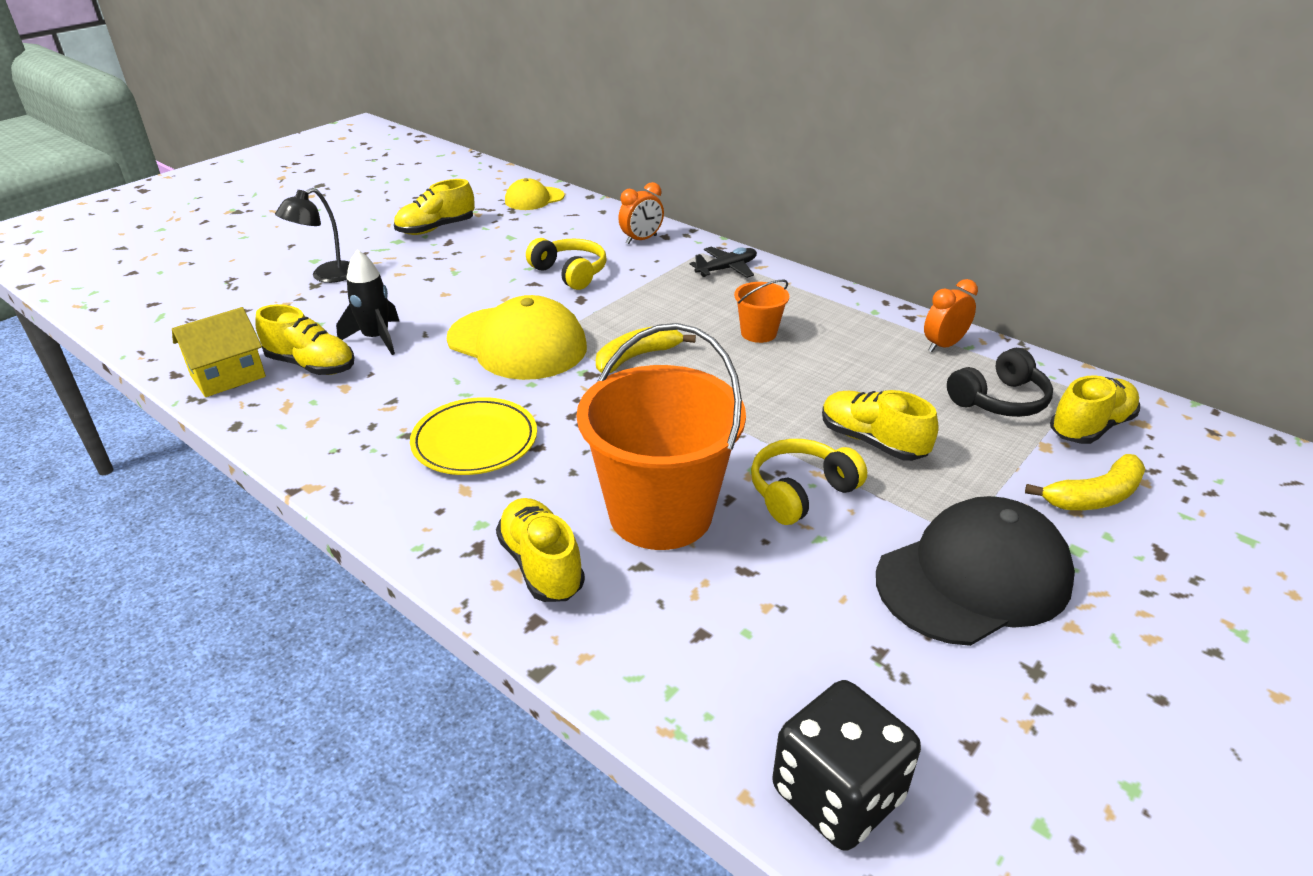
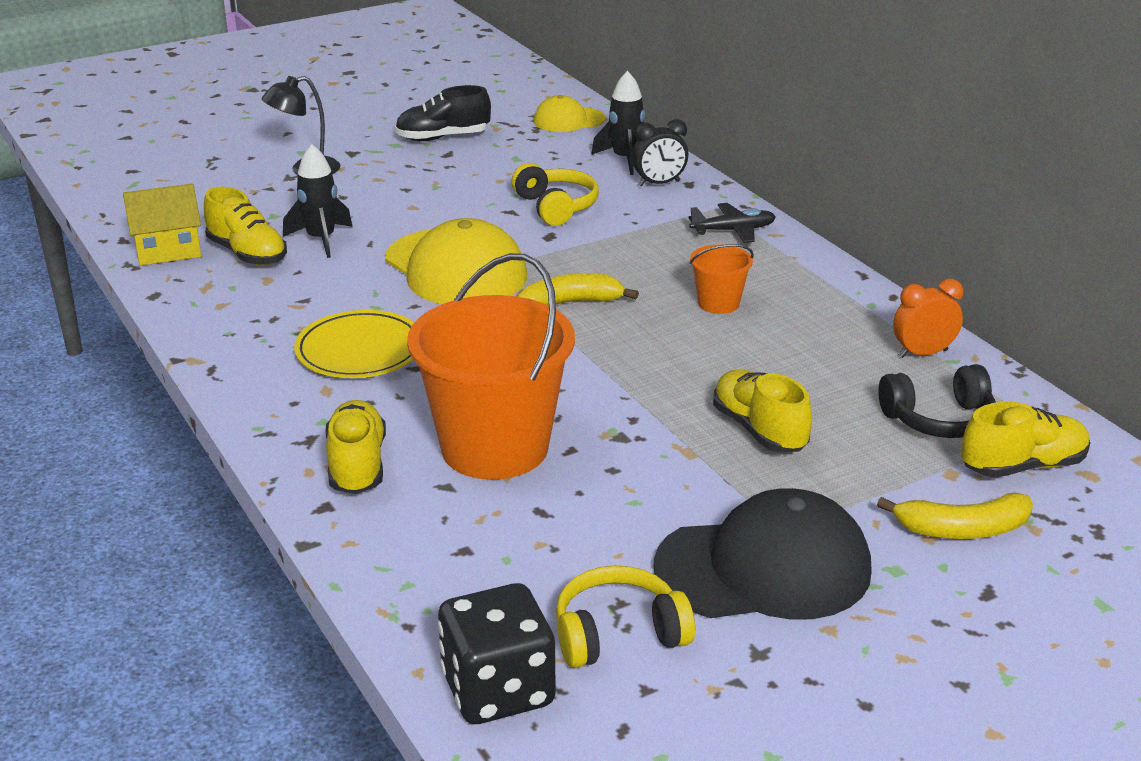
camera: 20 degrees right, 5 degrees down
yellow shoe [394,179,475,235] -> black shoe [395,85,491,141]
orange clock [618,182,664,244] -> black clock [632,119,688,186]
yellow headphones [751,439,867,525] -> yellow headphones moved to [556,566,695,668]
none -> black rocket [591,71,645,175]

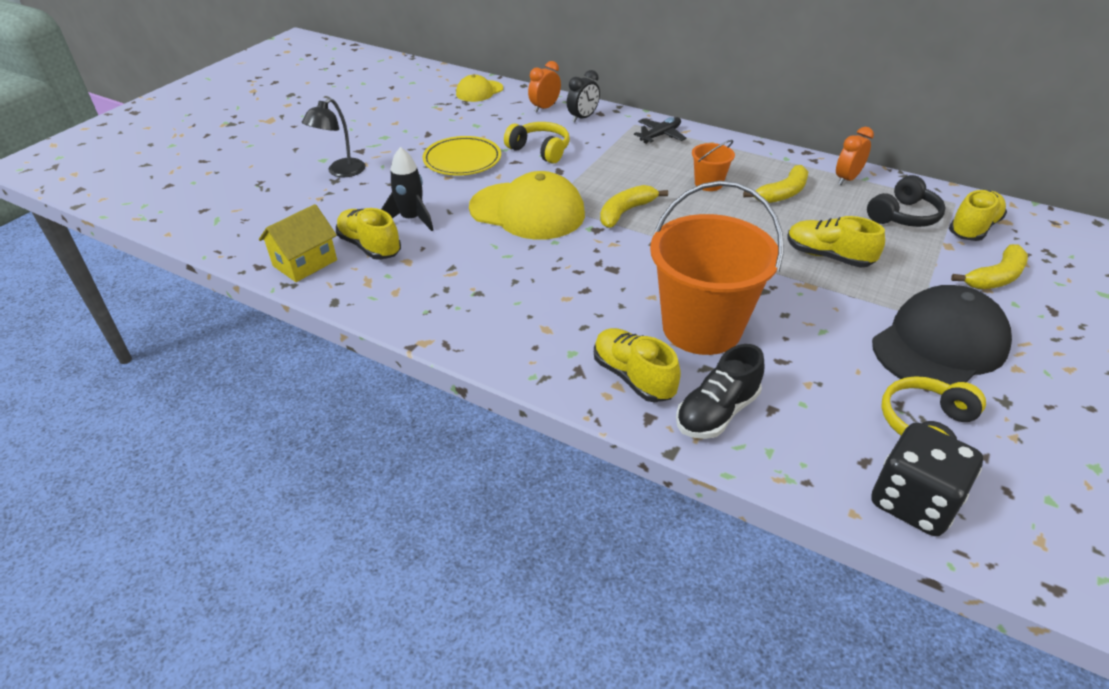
camera: 30 degrees left, 10 degrees up
yellow shoe [204,187,287,266] -> yellow shoe turned 150 degrees counterclockwise [336,208,401,260]
yellow plate [294,310,414,378] -> yellow plate moved to [423,136,501,176]
black shoe [395,85,491,141] -> black shoe moved to [676,344,764,439]
black rocket [591,71,645,175] -> orange clock [528,61,561,112]
none -> yellow banana [743,165,808,203]

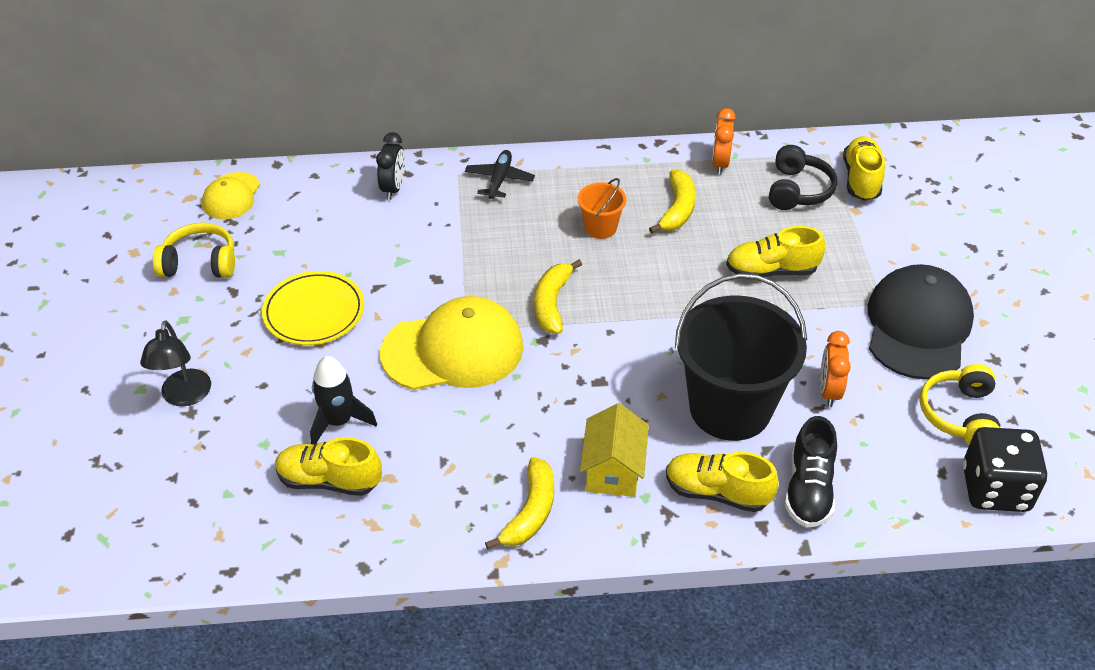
camera: 35 degrees left, 5 degrees up
yellow house [259,204,337,282] -> yellow house moved to [580,403,649,497]
yellow headphones [504,122,570,164] -> yellow headphones moved to [153,223,235,278]
orange clock [528,61,561,112] -> orange clock moved to [820,331,851,407]
orange bucket [650,181,784,355] -> black bucket [675,273,807,441]
yellow banana [951,244,1028,289] -> yellow banana moved to [485,457,554,549]

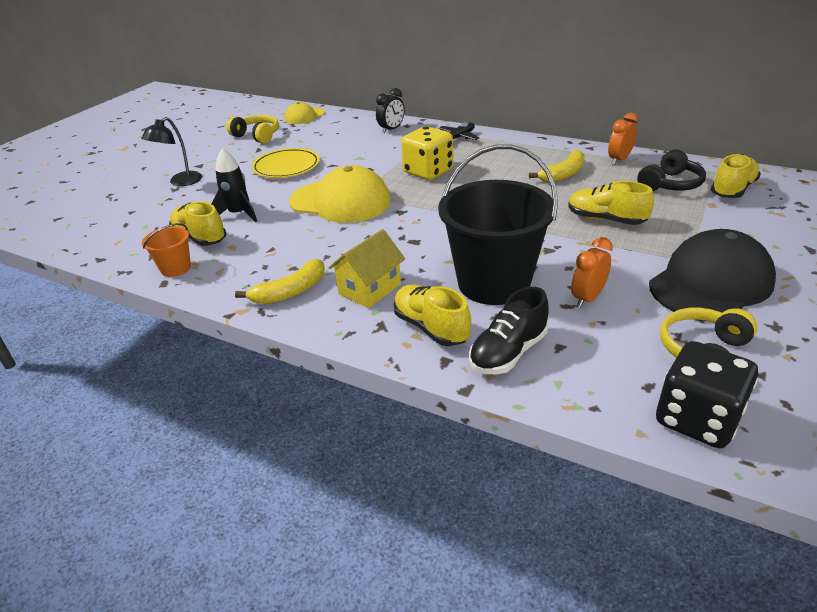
camera: 35 degrees right, 10 degrees down
yellow banana [534,260,582,334] -> none
orange bucket [578,178,627,239] -> orange bucket moved to [142,223,191,277]
none -> yellow dice [401,126,453,180]

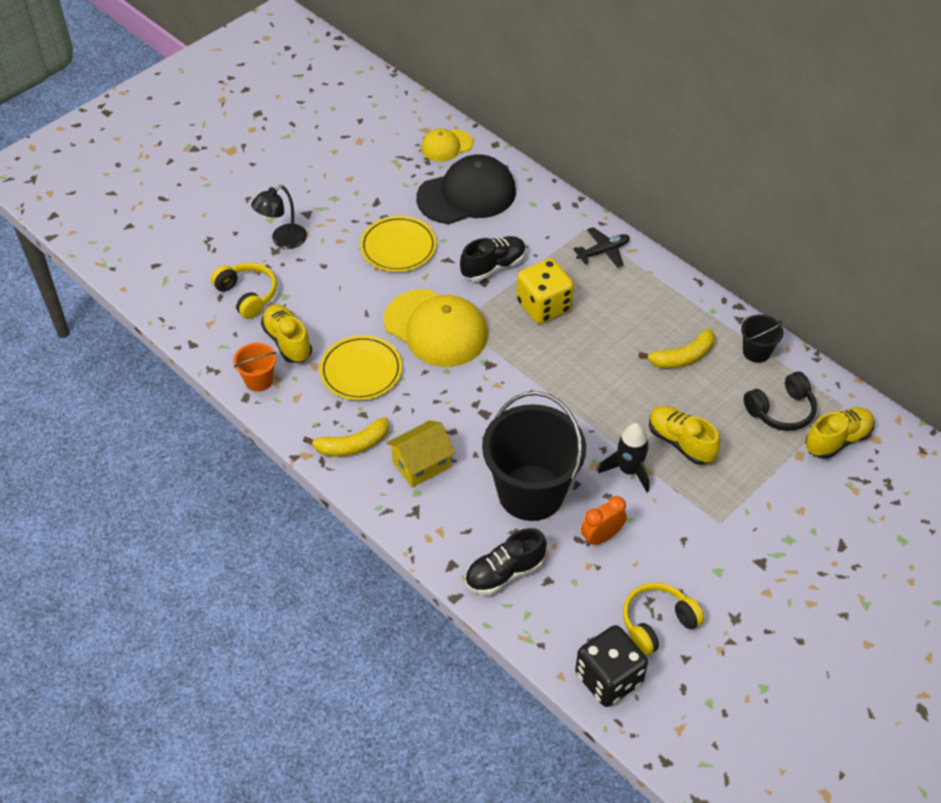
camera: 15 degrees right, 15 degrees up
black rocket [211,148,257,222] -> black rocket moved to [598,423,649,492]
yellow headphones [226,115,279,144] -> yellow headphones moved to [211,263,277,319]
black clock [376,88,405,133] -> none
yellow shoe [394,285,471,346] -> none
orange clock [608,113,638,165] -> black bucket [741,315,783,363]
black cap [649,229,776,321] -> black cap moved to [416,154,516,224]
none -> yellow plate [320,335,402,400]
none -> black shoe [460,236,526,281]

